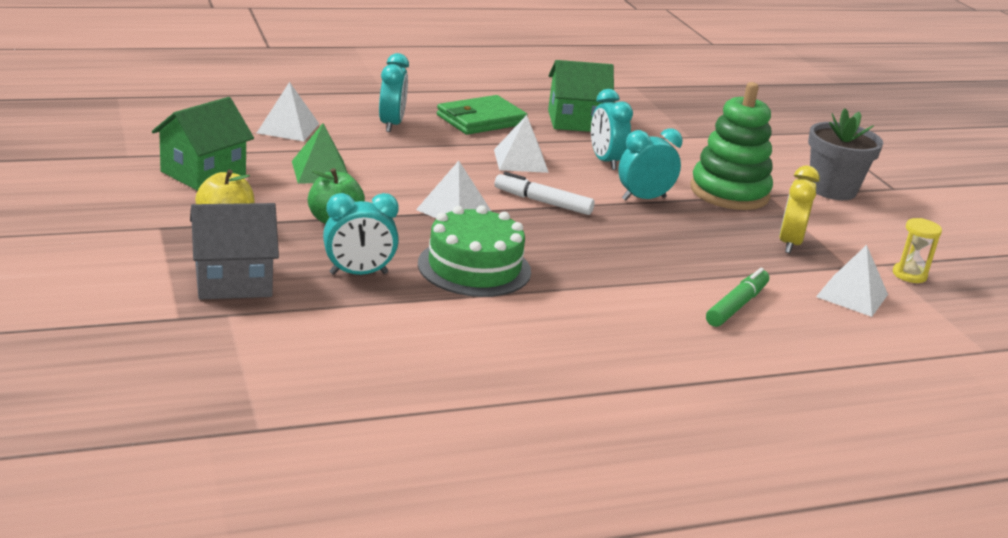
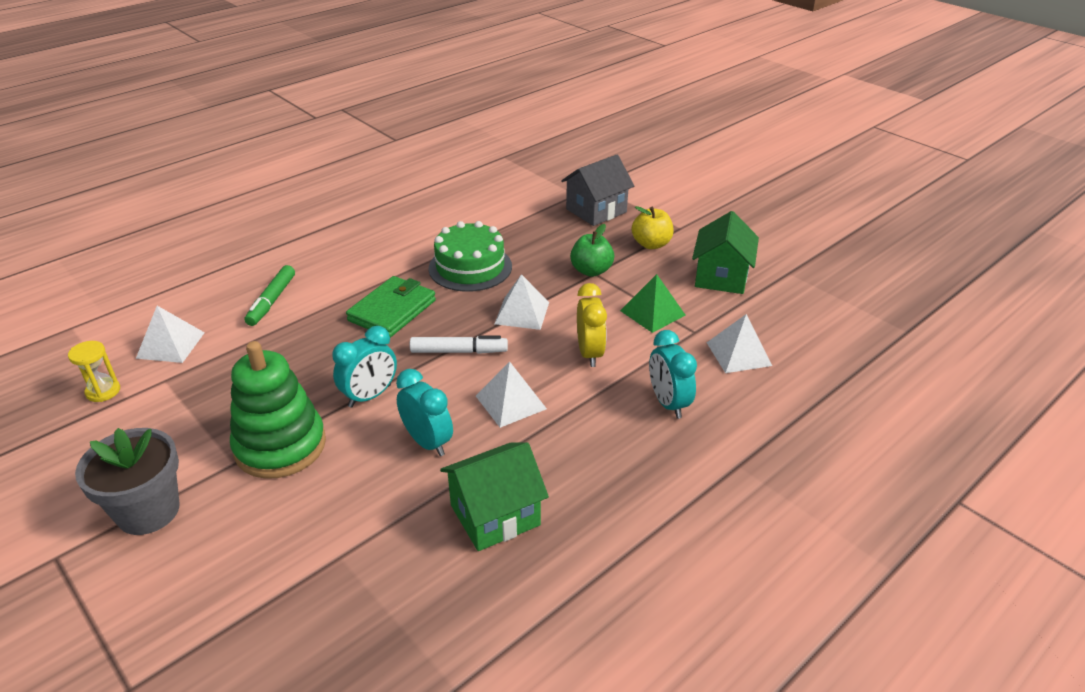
camera: 160 degrees right, 10 degrees up
turquoise clock [323,193,399,275] -> none
green wallet [437,95,528,135] -> green wallet moved to [346,276,436,337]
yellow clock [779,165,820,253] -> yellow clock moved to [577,283,607,367]

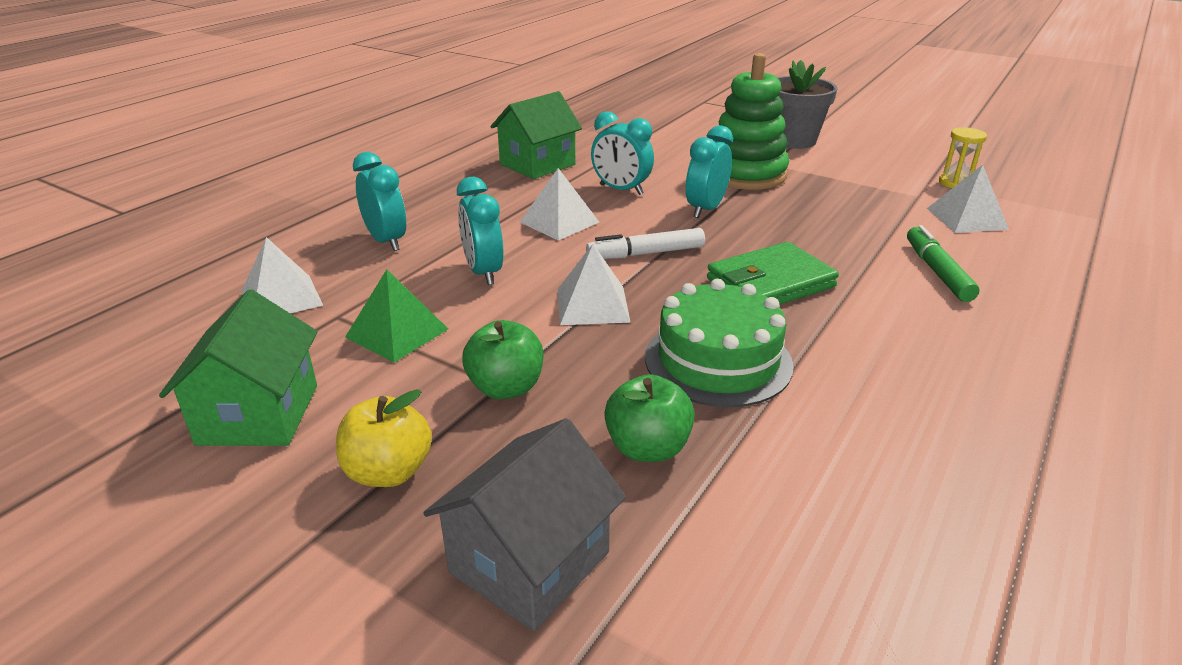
camera: 165 degrees right, 5 degrees down
green wallet [346,276,436,337] -> green wallet turned 45 degrees clockwise [707,242,839,305]
yellow clock [577,283,607,367] -> turquoise clock [457,177,504,285]
none -> green apple [604,374,695,462]

